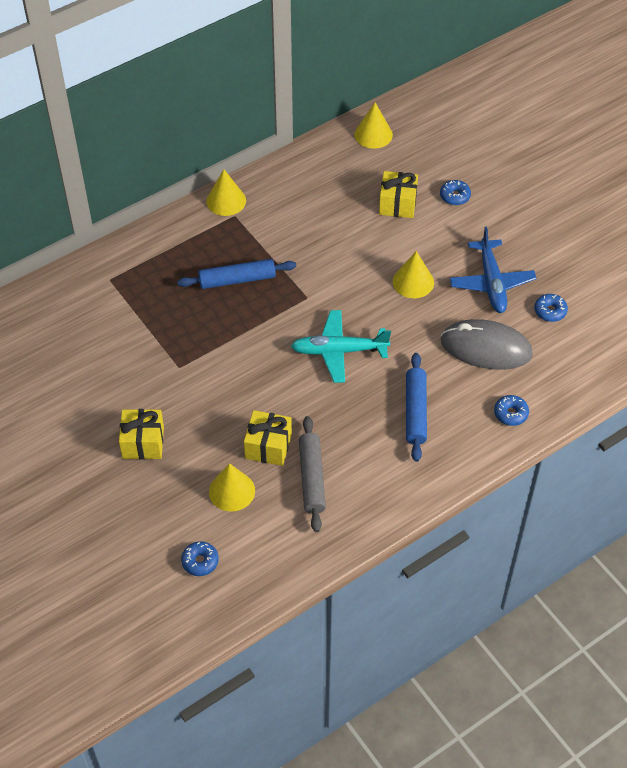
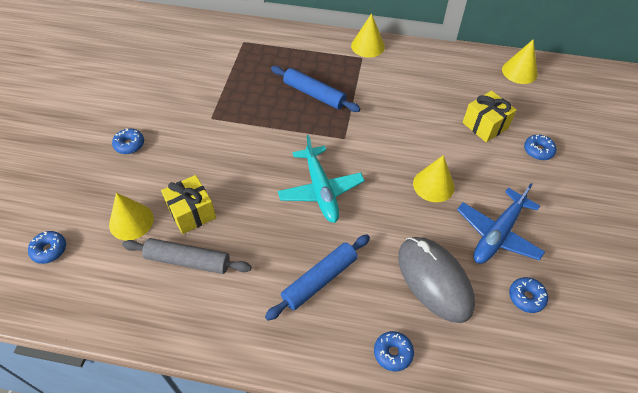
camera: 45 degrees right, 0 degrees up
yellow gift [119,409,164,459] -> blue donut [112,128,144,154]
turquoise plane [291,310,391,383] -> turquoise plane turned 150 degrees counterclockwise [278,135,365,223]
grey rolling pin [299,416,326,532] -> grey rolling pin turned 60 degrees clockwise [122,238,252,274]

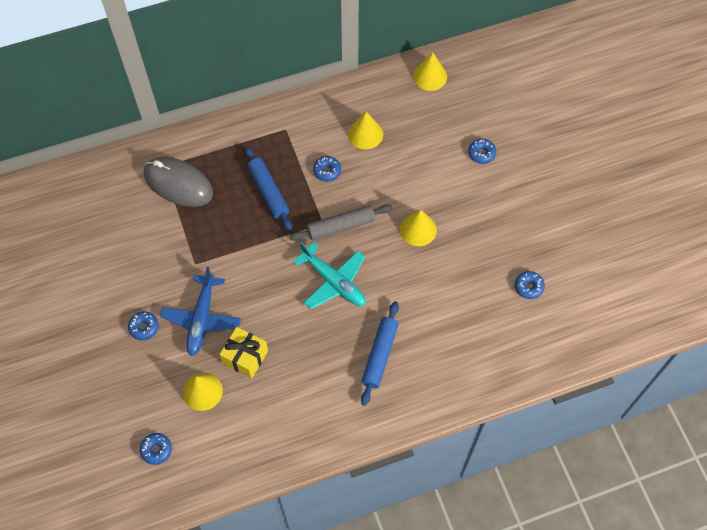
camera: 30 degrees left, 10 degrees up
grey rolling pin [122,238,252,274] -> grey rolling pin moved to [289,205,392,241]
blue rolling pin [271,66,361,112] -> blue rolling pin turned 60 degrees clockwise [245,146,292,231]
yellow cone [351,13,385,58] -> yellow cone moved to [348,112,383,149]
blue donut [374,331,414,371] -> blue donut moved to [313,156,341,182]
grey mouse [398,237,475,323] -> grey mouse moved to [144,157,213,207]
blue plane [457,183,545,264] -> blue plane moved to [160,267,241,356]
yellow gift [463,91,516,142] -> none

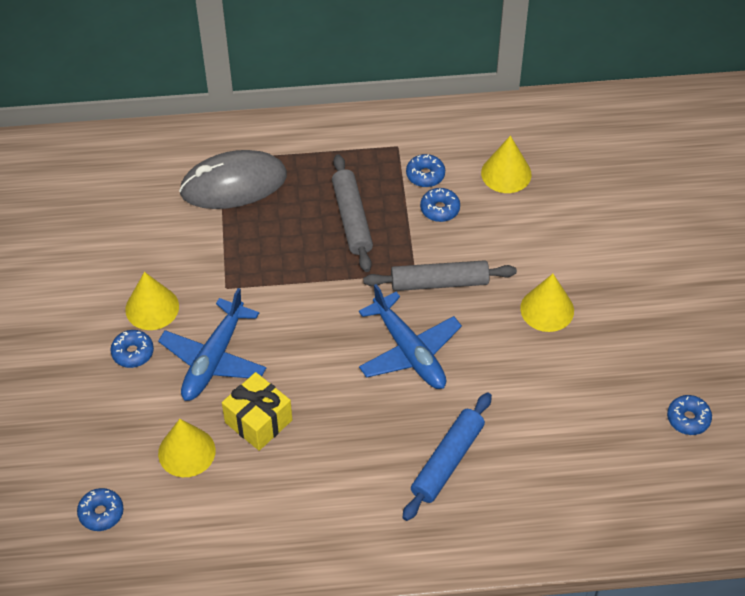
camera: 15 degrees right, 10 degrees down
grey mouse [144,157,213,207] -> grey mouse turned 60 degrees counterclockwise [179,150,287,209]
blue rolling pin [245,146,292,231] -> grey rolling pin [332,154,373,272]
turquoise plane [293,242,366,309] -> blue plane [359,284,462,389]
yellow cone [413,52,447,91] -> yellow cone moved to [125,272,179,330]
blue donut [468,139,496,164] -> blue donut moved to [406,154,445,187]

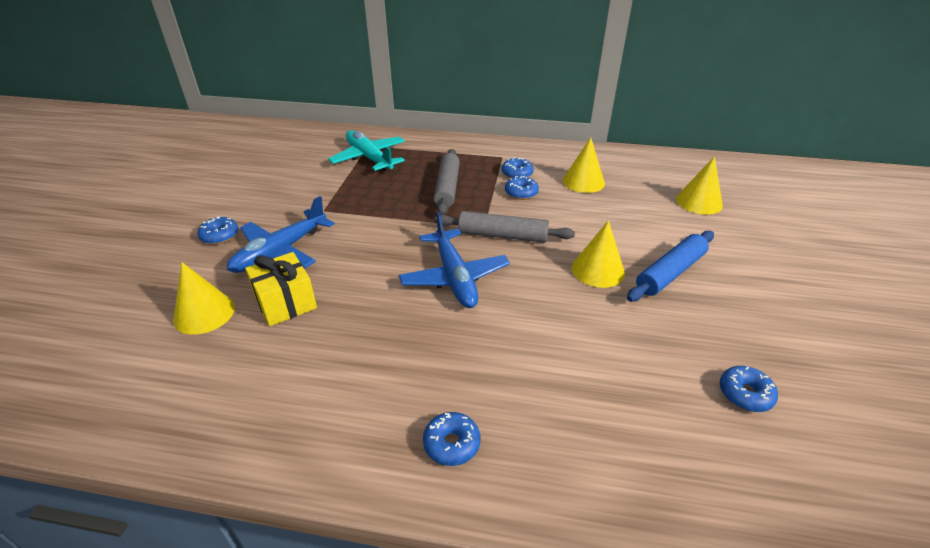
camera: 15 degrees right, 15 degrees down
blue donut [77,488,124,531] -> blue donut moved to [423,412,481,466]
yellow cone [125,272,179,330] -> yellow cone moved to [676,156,723,215]
grey mouse [179,150,287,209] -> turquoise plane [328,130,405,171]
blue rolling pin [402,393,492,521] -> blue rolling pin moved to [627,231,714,302]

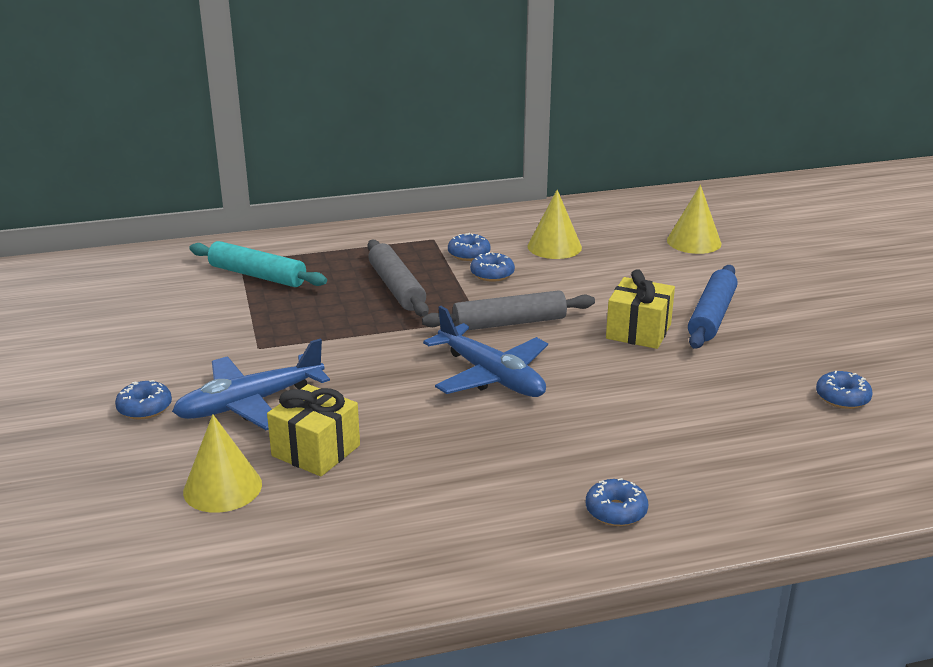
camera: 25 degrees left, 10 degrees down
blue plane [227,196,335,273] -> blue plane turned 45 degrees clockwise [172,339,330,430]
turquoise plane [328,130,405,171] -> turquoise rolling pin [189,241,327,287]
yellow cone [572,220,625,288] -> yellow gift [606,269,675,349]

